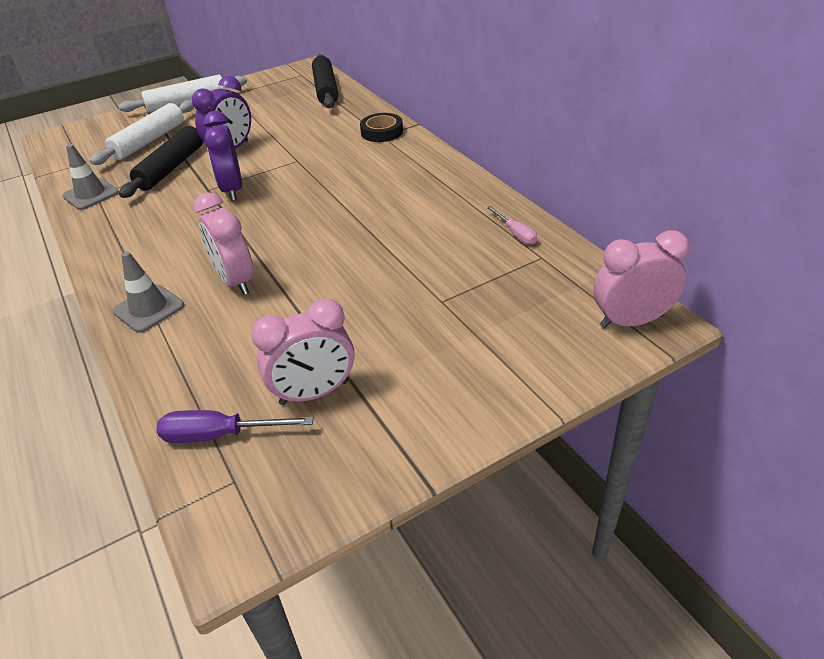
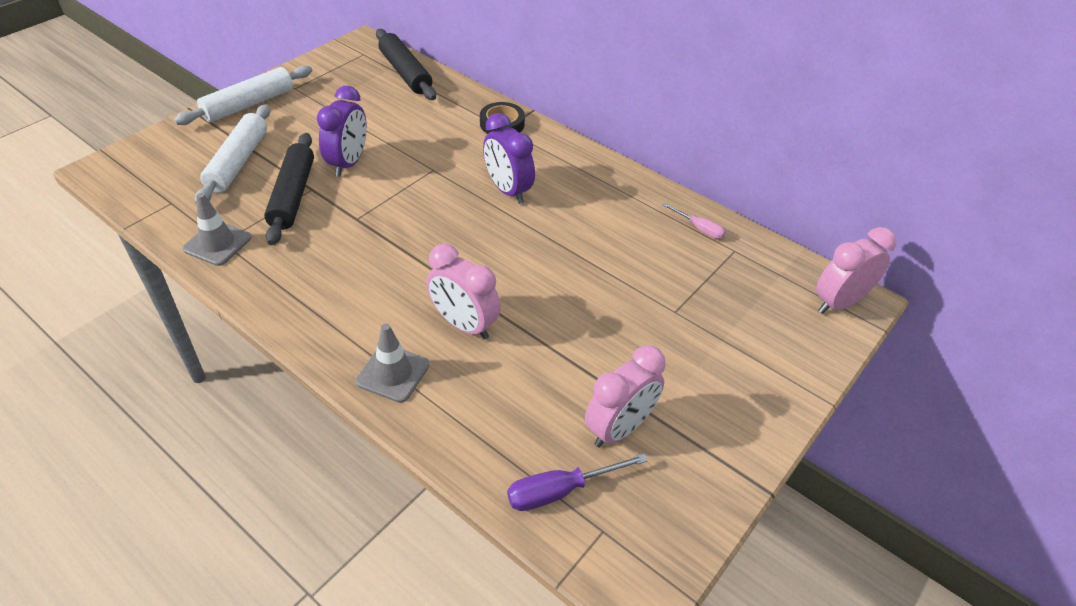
camera: 25 degrees left, 5 degrees up
purple clock [203,111,242,201] -> purple clock moved to [483,113,535,204]

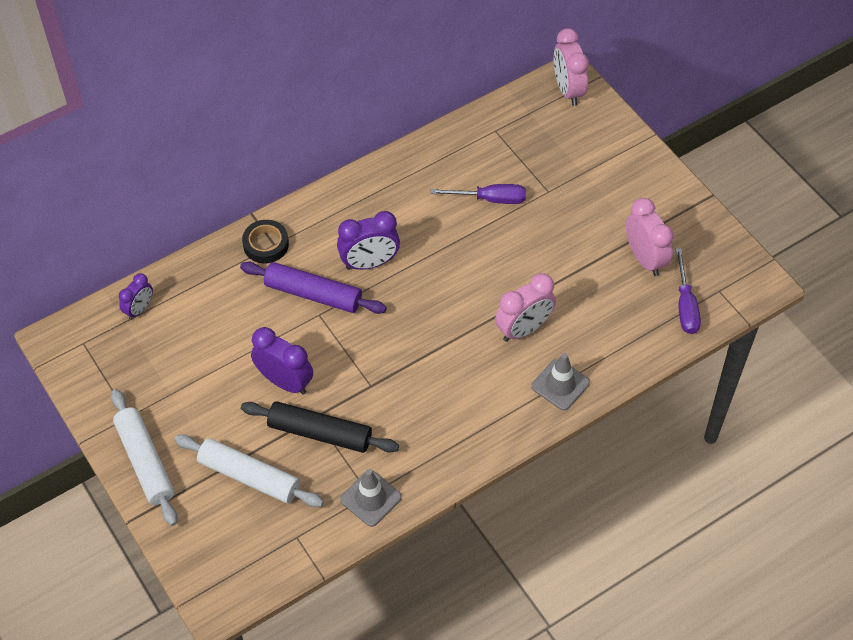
camera: 70 degrees left, 10 degrees up
black rolling pin [376,29,436,100] -> purple clock [119,273,153,320]
pink screwdriver [662,203,726,239] -> none
none -> purple rolling pin [240,261,387,314]
none -> purple screwdriver [430,184,526,204]

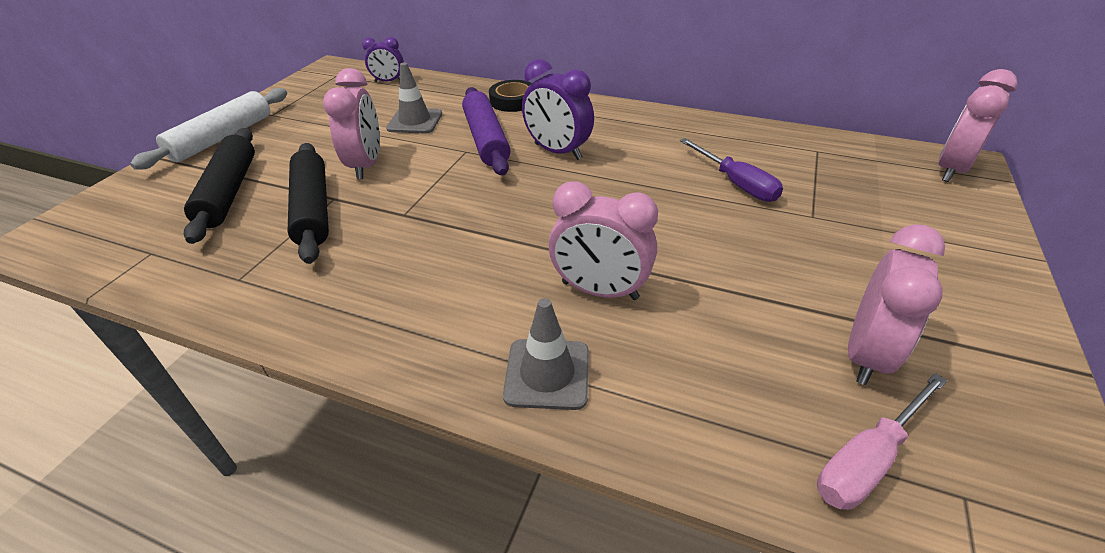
camera: 55 degrees right, 15 degrees down
white rolling pin [174,435,324,507] -> black rolling pin [184,128,255,244]
purple clock [251,327,313,395] -> pink clock [323,68,380,179]
grey traffic cone [340,469,402,527] -> grey traffic cone moved to [386,63,442,133]
purple screwdriver [676,248,701,334] -> pink screwdriver [817,373,947,510]

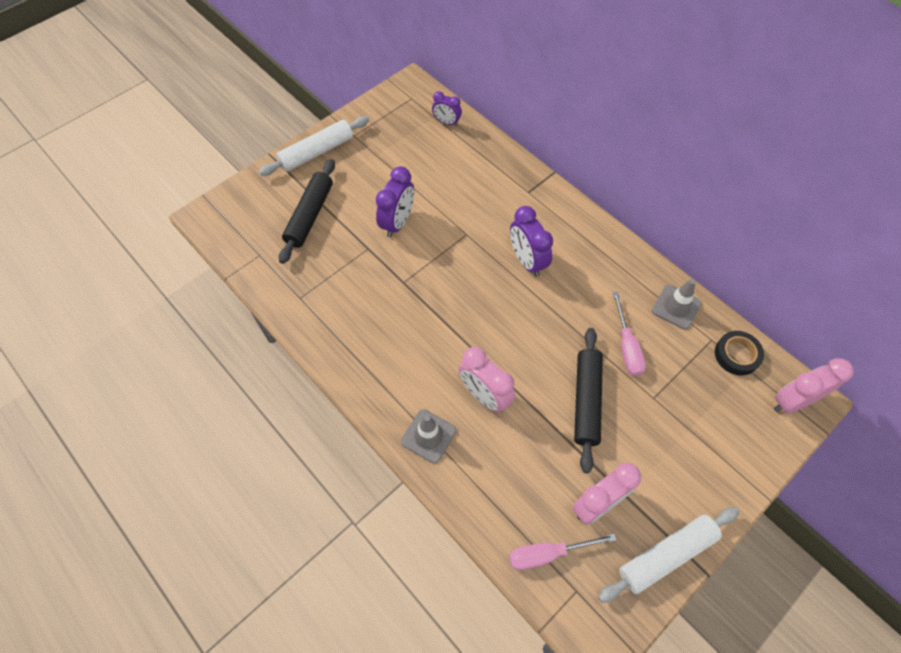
camera: 25 degrees right, 20 degrees up
black rolling pin [287,143,329,264] -> black rolling pin moved to [574,328,603,473]
pink clock [323,68,380,179] -> purple clock [376,166,414,238]
grey traffic cone [386,63,442,133] -> grey traffic cone moved to [652,279,702,330]
purple rolling pin [462,87,511,176] -> none
black tape [489,80,532,112] -> black tape moved to [715,331,764,375]
purple screwdriver [680,138,783,202] -> pink screwdriver [612,292,646,376]
none -> white rolling pin [598,507,739,603]

